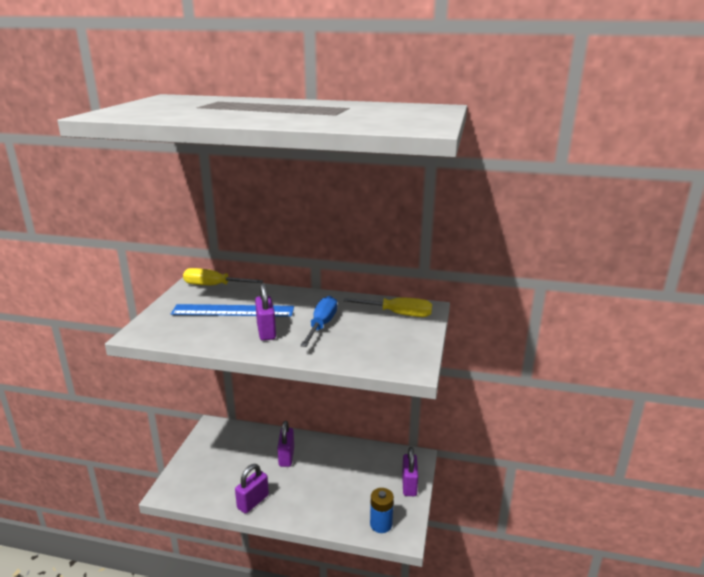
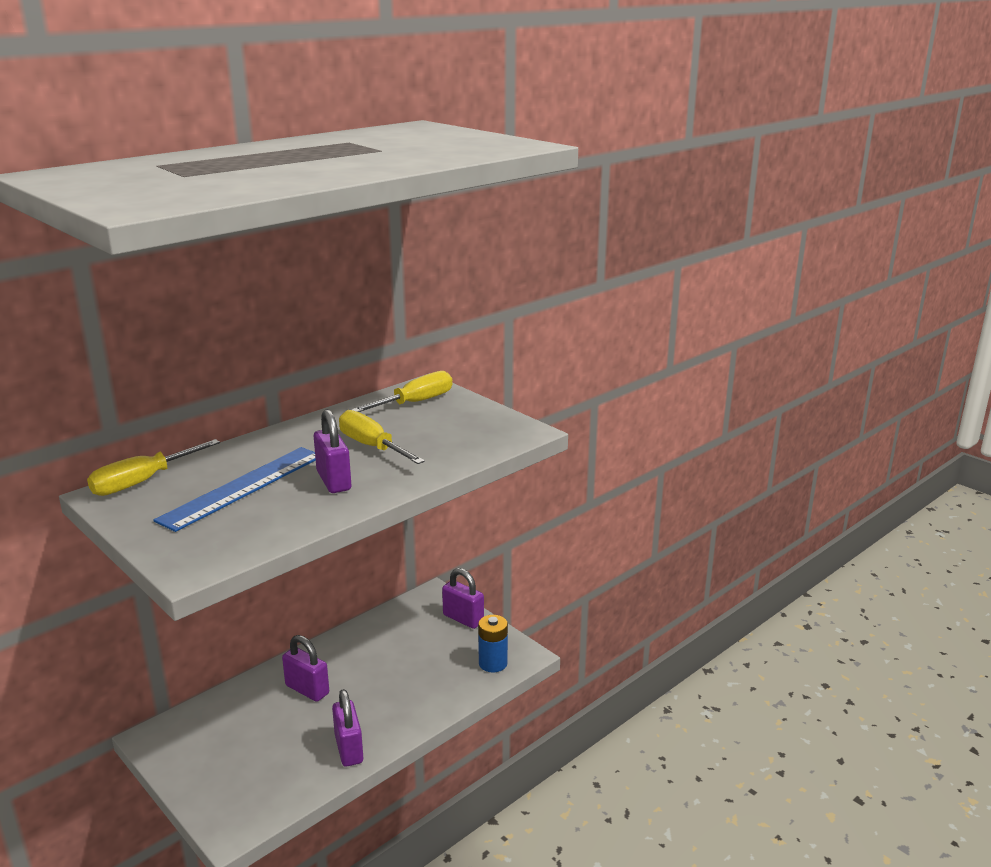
camera: 55 degrees left, 0 degrees up
purple padlock [255,283,276,341] -> purple padlock turned 45 degrees clockwise [314,409,351,493]
blue screwdriver [300,296,337,347] -> yellow screwdriver [339,410,425,464]

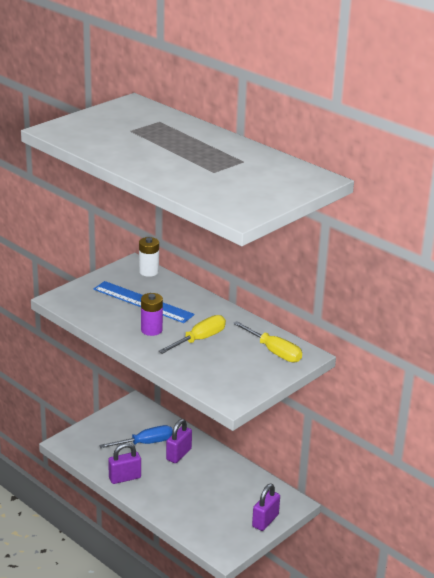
camera: 85 degrees right, 5 degrees up
yellow screwdriver [87,439,220,496] -> white battery [139,237,159,277]
purple padlock [314,409,351,493] -> purple battery [141,293,163,336]
blue battery [478,615,508,672] -> none
none -> blue screwdriver [99,425,173,448]

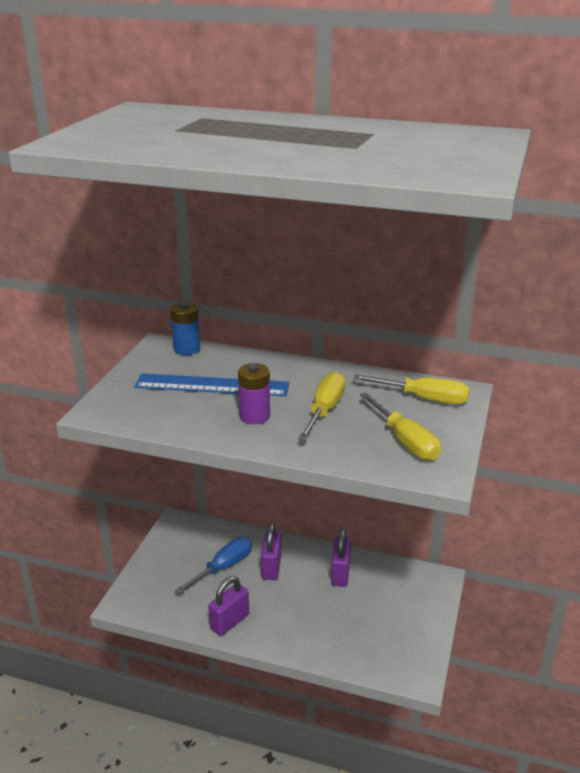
camera: 25 degrees left, 0 degrees up
white battery [139,237,159,277] -> blue battery [170,302,200,355]
purple padlock [252,484,280,531] -> purple padlock moved to [331,528,351,587]
none -> yellow screwdriver [360,392,441,461]

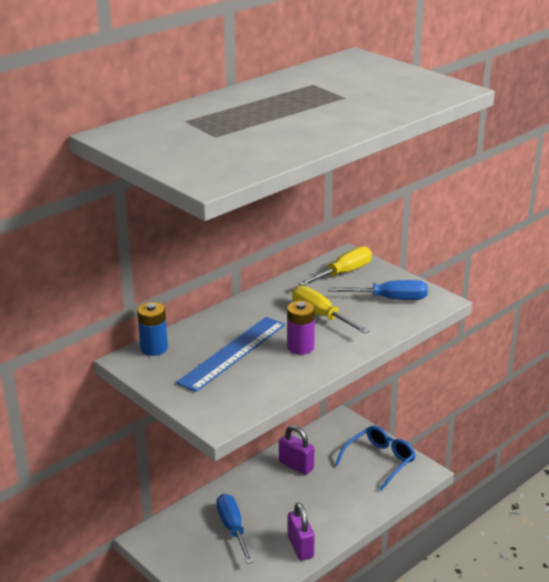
camera: 60 degrees left, 0 degrees up
purple padlock [261,523,282,580] -> none
yellow screwdriver [360,392,441,461] -> blue screwdriver [328,280,428,300]
none -> blue glasses [335,426,416,491]

